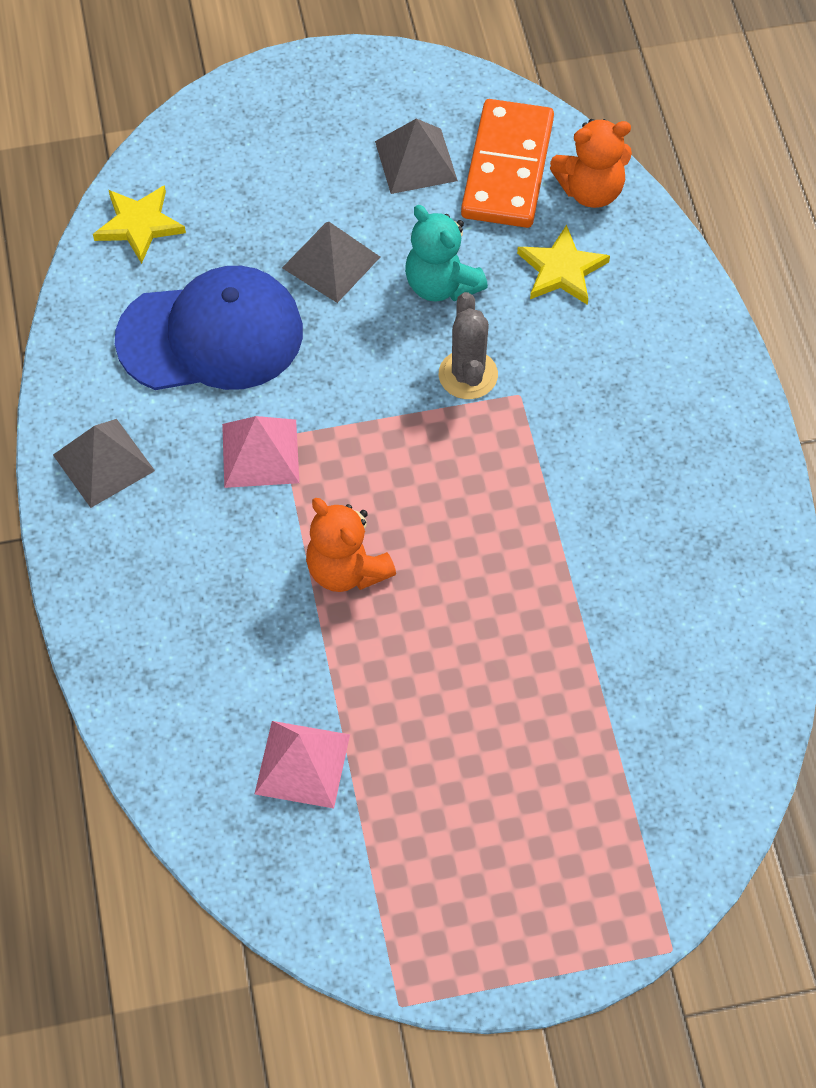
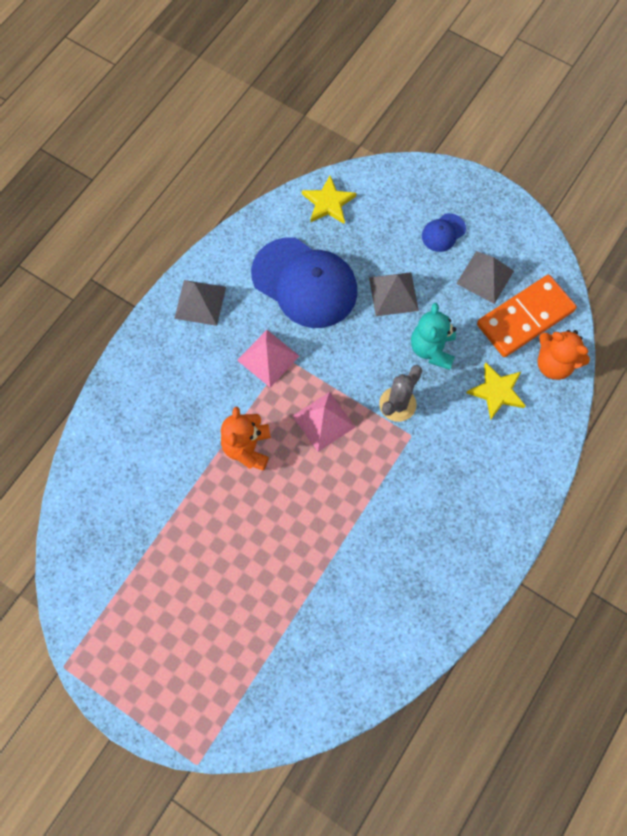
camera: 45 degrees right, 10 degrees up
pink pyramid [255,721,350,808] -> pink pyramid moved to [293,392,355,452]
none -> blue cap [422,213,466,252]

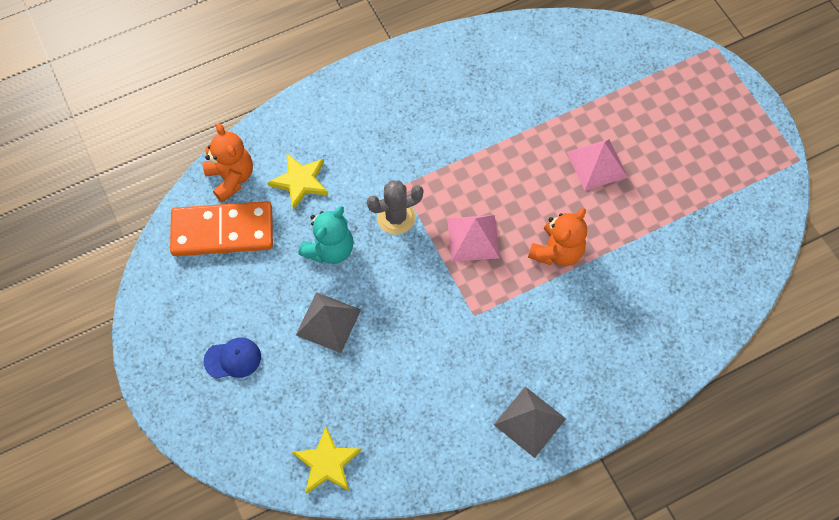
camera: 150 degrees left, 5 degrees down
pink pyramid [237,330,300,387] -> pink pyramid moved to [567,139,627,191]
blue cap [251,237,358,328] -> none
grey pyramid [456,251,514,304] -> none

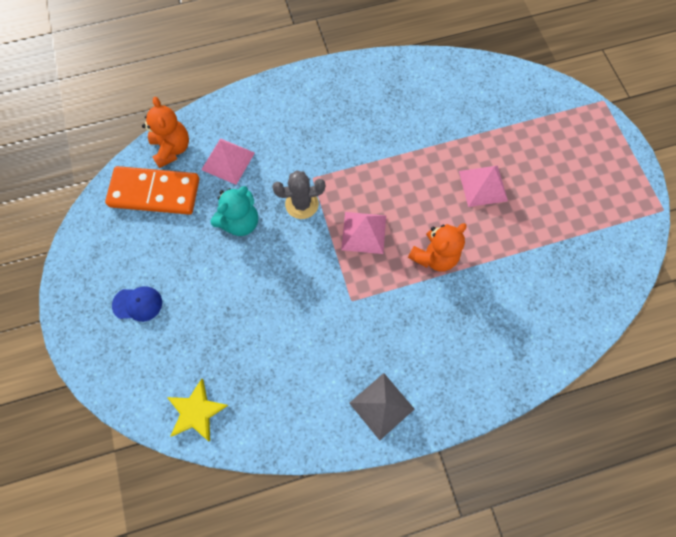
camera: 10 degrees right, 5 degrees up
yellow star [267,154,328,210] -> pink pyramid [201,138,255,185]
grey pyramid [296,292,361,353] -> none

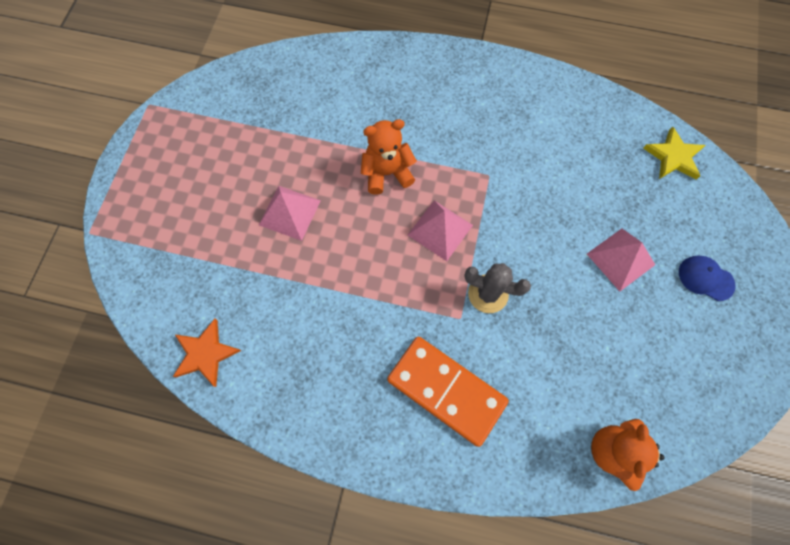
camera: 150 degrees left, 0 degrees up
orange domino [105,166,199,215] -> orange domino moved to [387,336,509,447]
pink pyramid [201,138,255,185] -> pink pyramid moved to [587,229,655,291]
turquoise teddy bear [210,186,258,236] -> none
grey pyramid [349,373,414,440] -> none
none -> orange star [173,319,241,387]

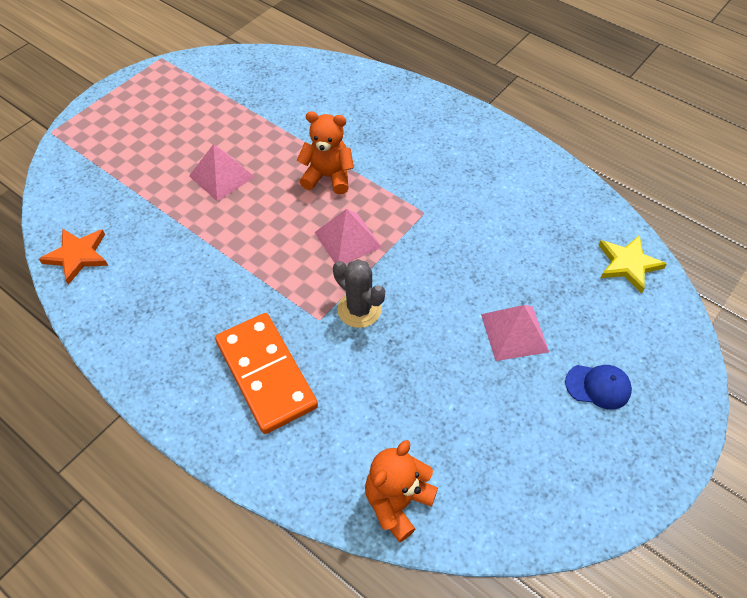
camera: 25 degrees right, 15 degrees down
blue cap [679,255,736,301] -> blue cap turned 135 degrees clockwise [565,365,632,410]

